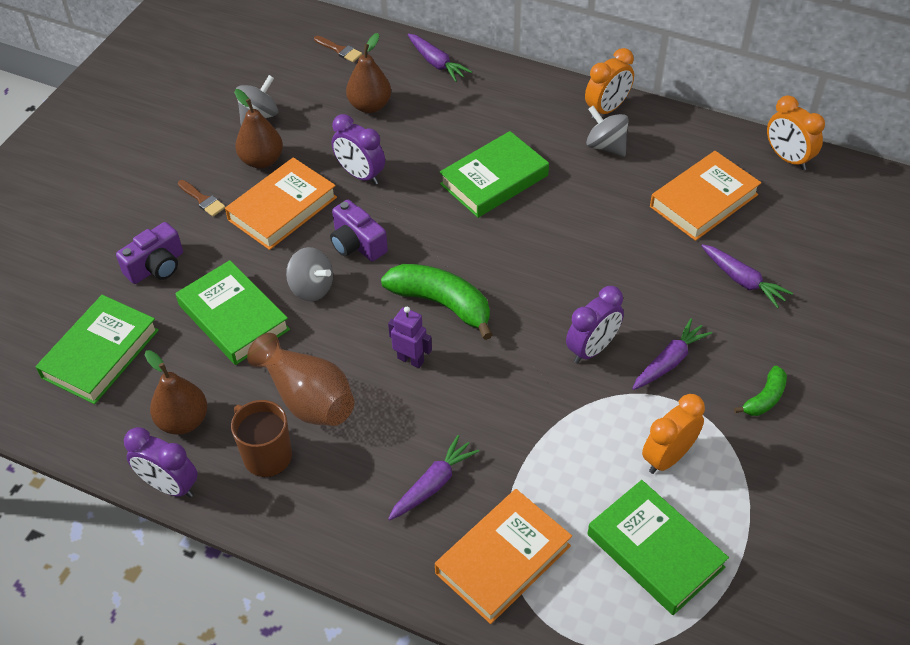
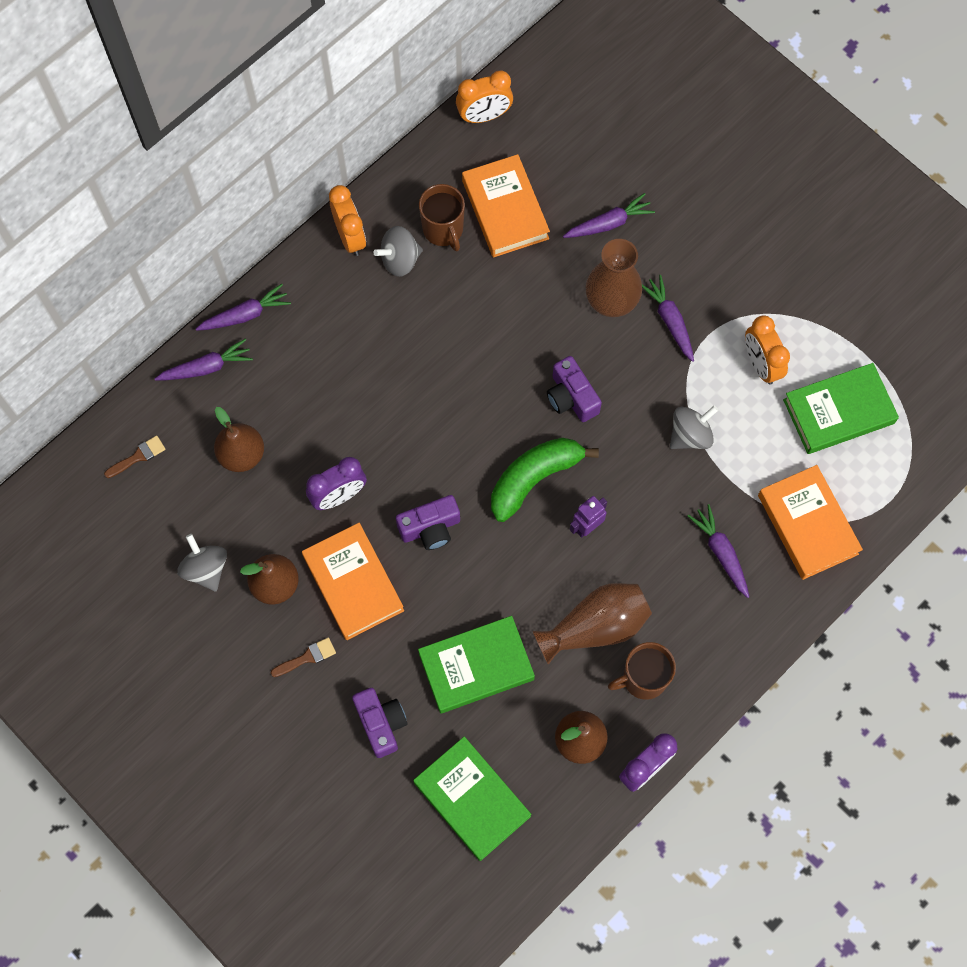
camera: 70 degrees left, 20 degrees up
grey spinning top [286,247,333,301] -> grey spinning top moved to [670,406,718,449]
green book [440,131,549,218] -> none
purple clock [566,286,624,363] -> none
green banana [734,366,787,416] -> none
none -> purple carrot [196,284,291,331]
none -> brown mug [419,184,465,251]
none -> purple camera [547,356,602,422]
none -> brown vase [585,239,642,317]

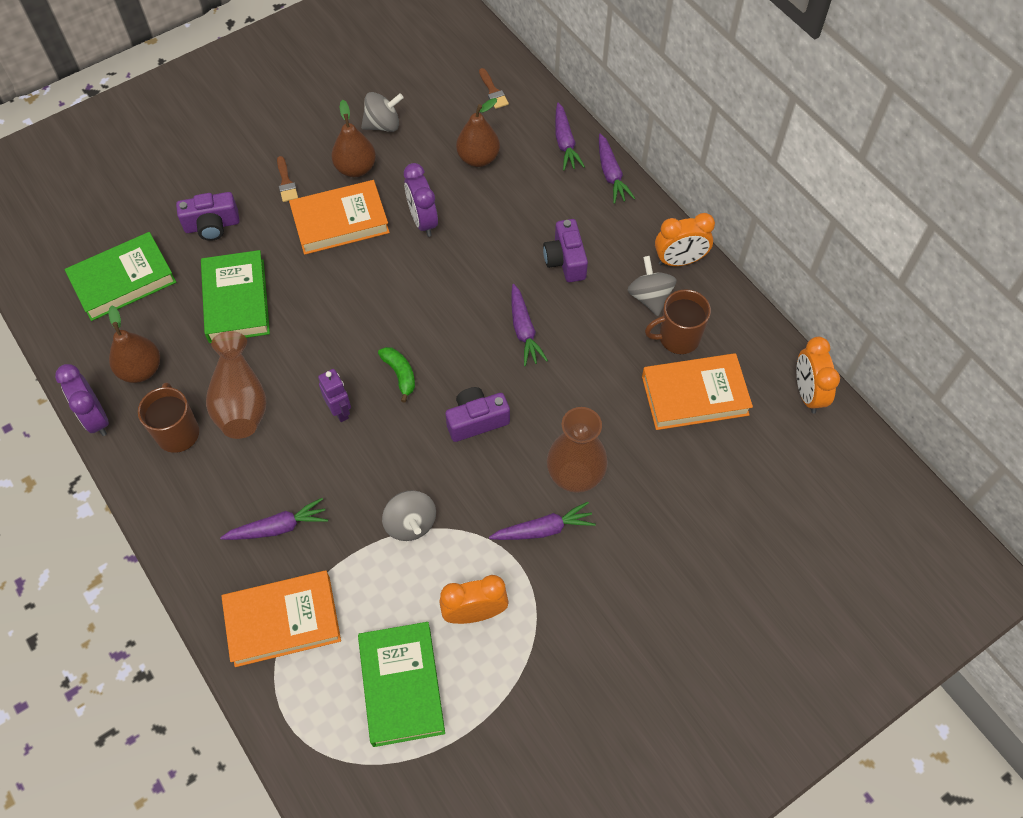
camera: 100 degrees right, 10 degrees down
purple camera [396,495,460,550] -> purple camera moved to [543,219,588,282]
green banana [491,438,599,522] -> green banana [378,347,415,403], size x0.53
purple carrot [563,193,655,238] -> purple carrot moved to [511,284,548,366]

